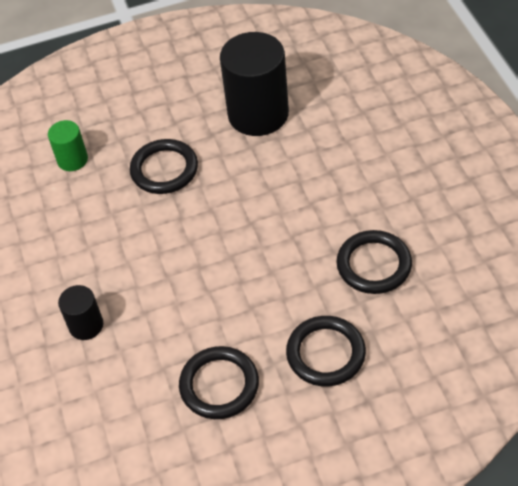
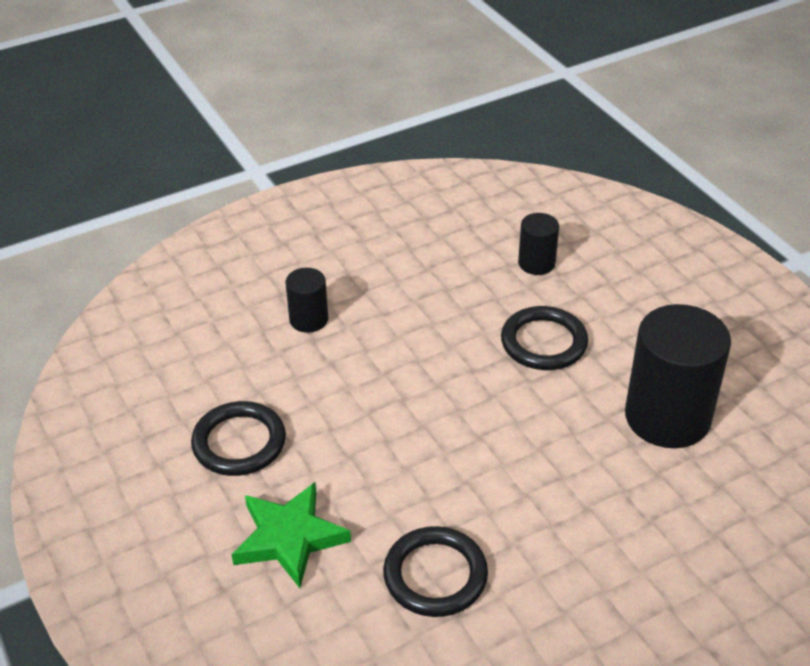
camera: 75 degrees right, 10 degrees down
green cylinder [48,120,88,171] -> black cylinder [518,213,559,275]
black ring [286,316,366,387] -> green star [231,482,351,588]

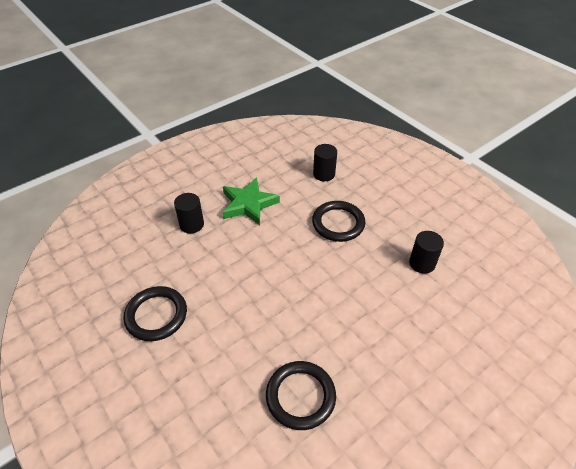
camera: 10 degrees left, 5 degrees up
green star [231,482,351,588] -> green star moved to [223,177,280,225]
black cylinder [625,304,731,448] -> black cylinder [409,231,444,274], size x0.50

